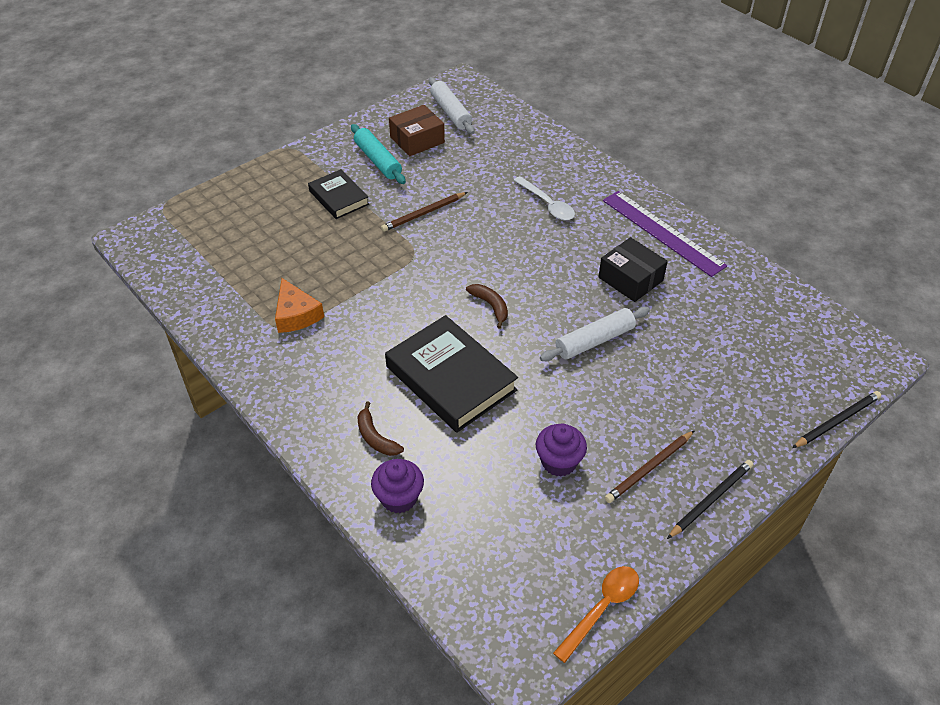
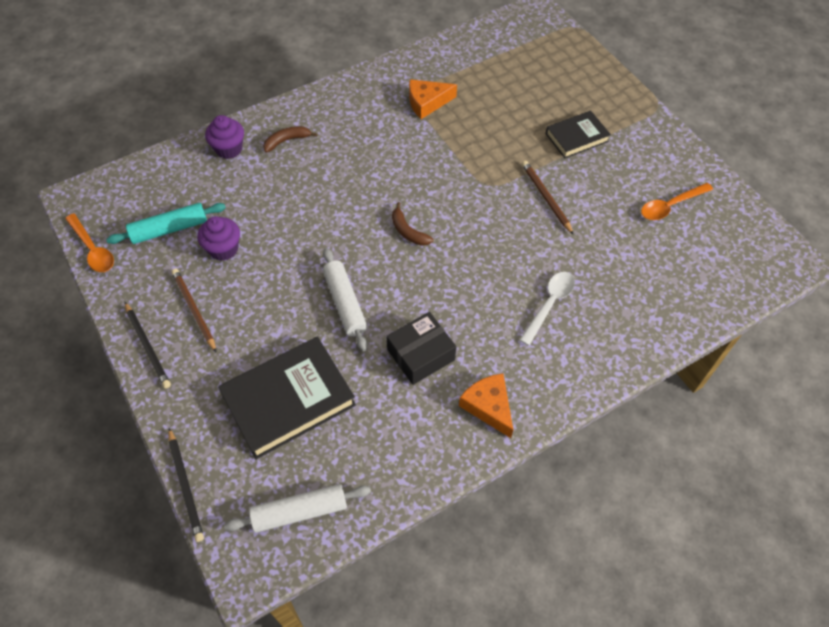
camera: 100 degrees right, 10 degrees up
turquoise rolling pin [351,124,406,184] -> turquoise rolling pin moved to [106,203,226,244]
black book [385,315,518,433] -> black book moved to [218,337,356,459]
brown box [389,105,445,156] -> orange spoon [641,183,713,220]
white rolling pin [429,77,474,134] -> white rolling pin moved to [224,484,371,533]
brown banana [466,284,508,329] -> brown banana turned 75 degrees clockwise [392,202,433,246]
white spoon [513,176,575,220] -> white spoon turned 150 degrees clockwise [520,272,575,346]
purple ruler [603,191,727,277] -> orange cheese [459,373,513,438]

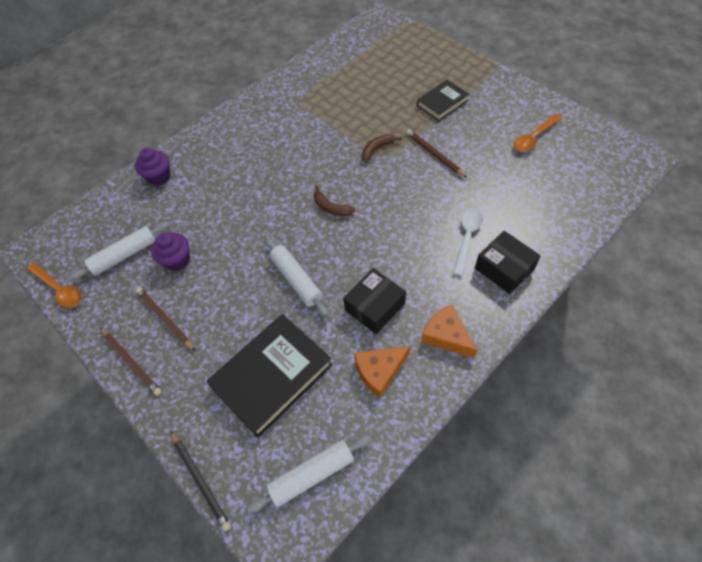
camera: 10 degrees left, 0 degrees up
turquoise rolling pin [106,203,226,244] -> white rolling pin [69,222,170,281]
black pencil [125,302,171,388] -> brown pencil [100,328,162,396]
brown banana [263,126,318,153] -> brown banana moved to [362,134,402,162]
orange cheese [409,79,457,119] -> orange cheese moved to [354,346,410,398]
none -> black box [475,231,541,294]

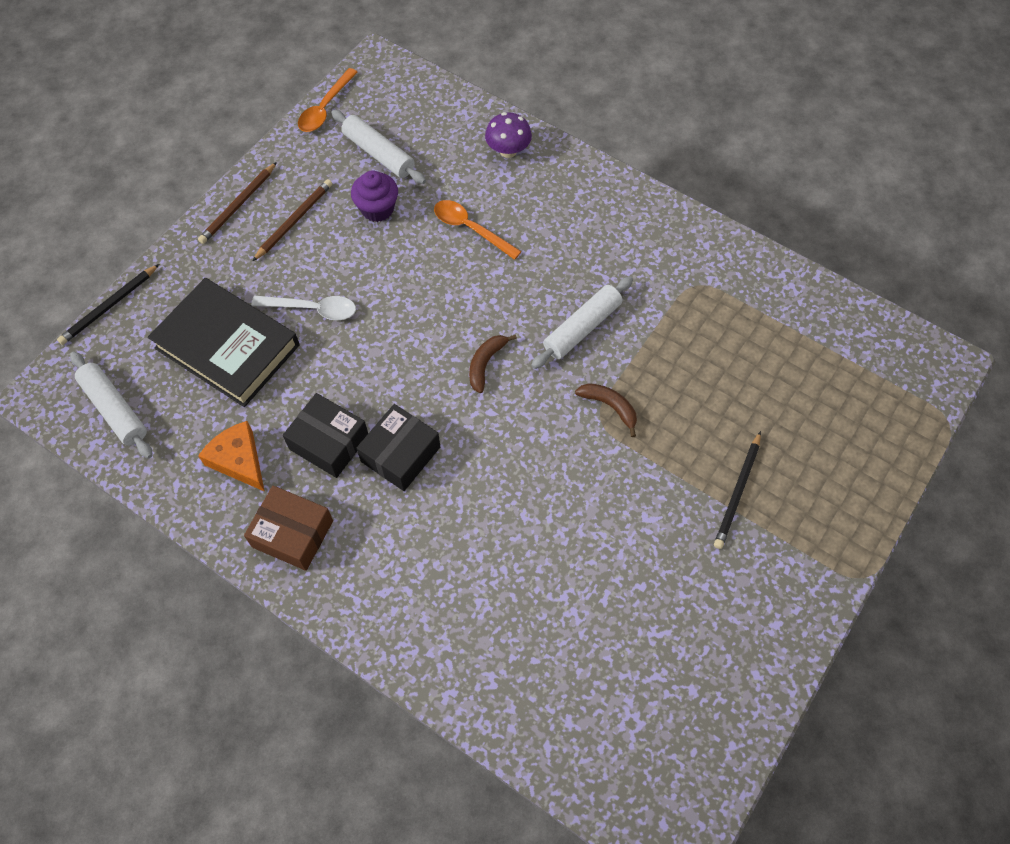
camera: 75 degrees right, 5 degrees up
purple cupcake [135,148,170,186] -> purple mushroom [485,112,532,158]
white rolling pin [265,237,328,317] -> white rolling pin moved to [531,276,633,369]
brown pencil [406,129,467,178] -> none
black book [417,80,470,121] -> black pencil [714,431,761,549]
orange cheese [421,304,477,358] -> brown box [244,485,333,571]
white spoon [453,208,483,276] -> white spoon moved to [251,295,356,320]
black box [475,231,541,294] -> black box moved to [357,404,440,491]
orange spoon [514,113,562,152] -> orange spoon moved to [434,200,522,260]

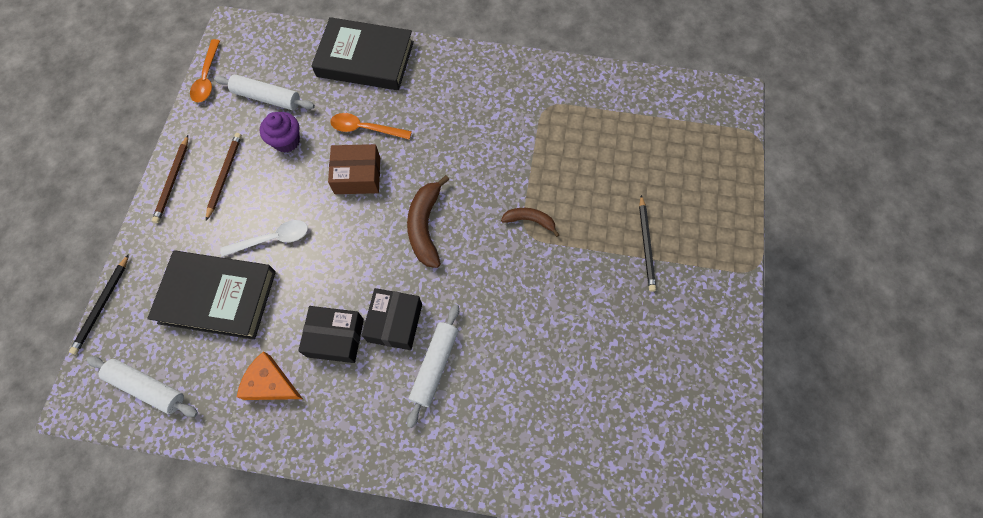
camera: 25 degrees left, 5 degrees up
brown box [244,485,333,571] -> brown box moved to [328,144,380,194]
brown banana [469,335,517,393] -> brown banana [407,175,450,268], size x1.67
purple mushroom [485,112,532,158] -> black book [311,17,414,90]
white rolling pin [531,276,633,369] -> white rolling pin moved to [407,304,459,428]

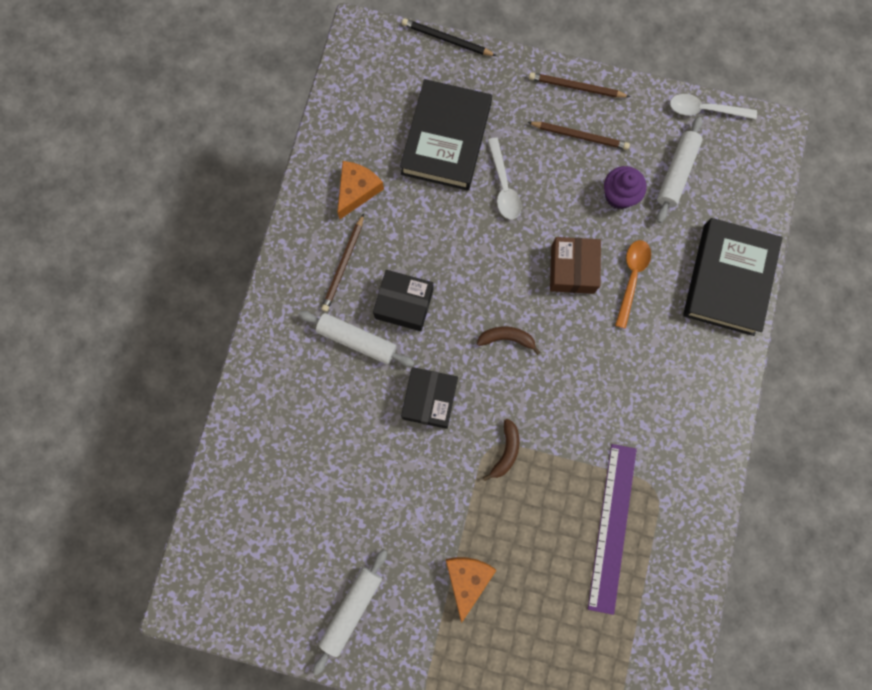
camera: 95 degrees right, 10 degrees up
white rolling pin [87,356,198,417] -> white rolling pin moved to [313,549,387,675]
orange spoon [190,39,220,103] -> white spoon [670,94,757,119]
black box [298,306,364,363] -> black box moved to [401,367,458,429]
brown banana [407,175,450,268] -> brown banana [477,326,541,355], size x0.60
black pencil [639,195,656,292] -> orange cheese [446,557,496,623]
none -> brown pencil [321,214,364,312]
none -> purple ruler [588,444,637,615]

